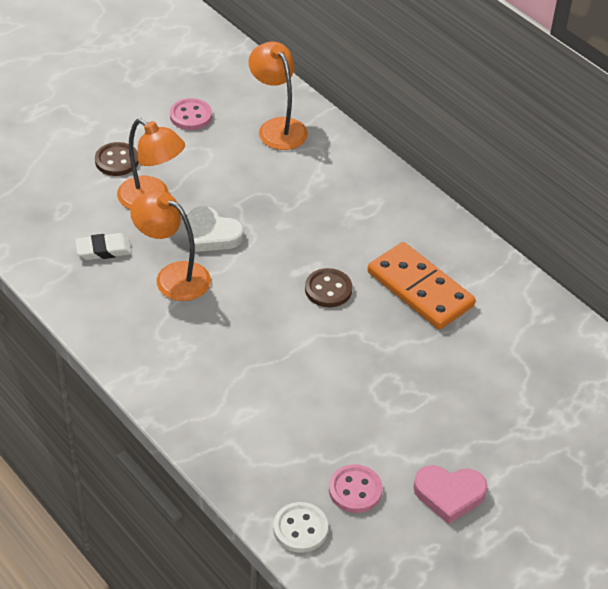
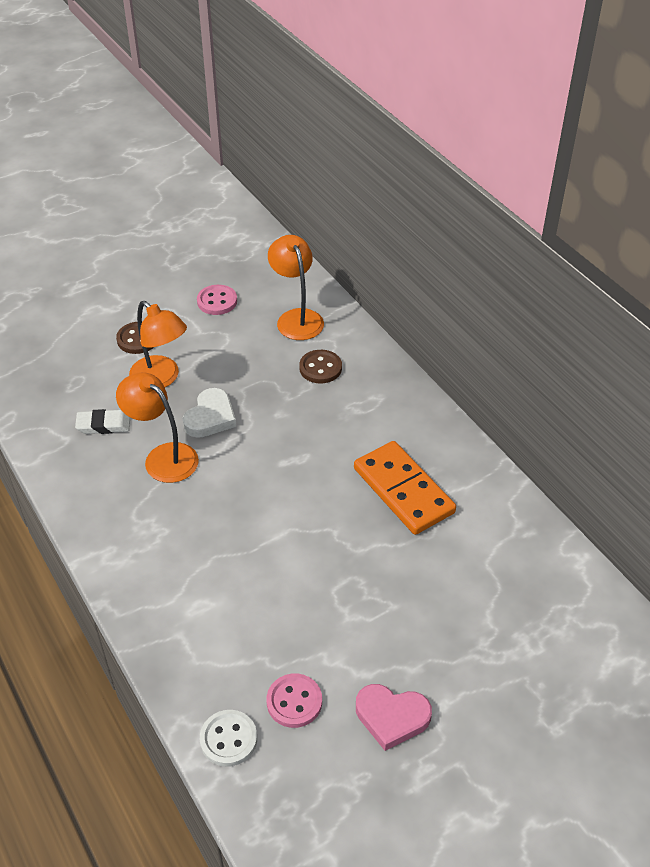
camera: 10 degrees right, 0 degrees up
white heart [187,206,243,252] -> white heart turned 105 degrees counterclockwise [183,388,236,438]
brown button [305,268,352,307] -> brown button moved to [299,350,342,383]

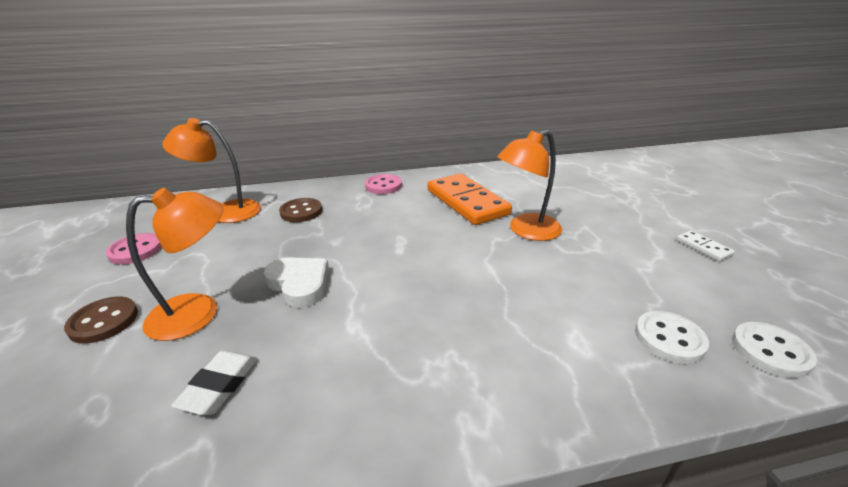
camera: 70 degrees left, 15 degrees down
orange lamp [116,372,199,483] -> orange lamp moved to [497,130,562,241]
pink button [267,673,322,728] -> pink button moved to [365,174,402,194]
orange domino [354,441,456,535] -> orange domino turned 75 degrees clockwise [427,173,512,225]
pink heart [356,684,432,751] -> white domino [677,230,735,261]
none -> white button [635,311,709,364]

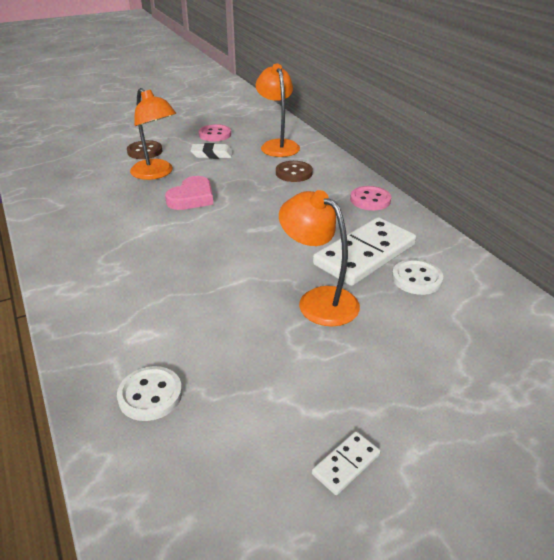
camera: 75 degrees right, 5 degrees up
white eraser [171,350,258,415] -> white eraser moved to [191,143,233,159]
white heart [264,257,329,308] -> pink heart [165,176,213,210]
orange domino [427,173,512,225] -> white domino [313,217,416,286]
white button [732,322,817,378] -> white button moved to [392,259,443,295]

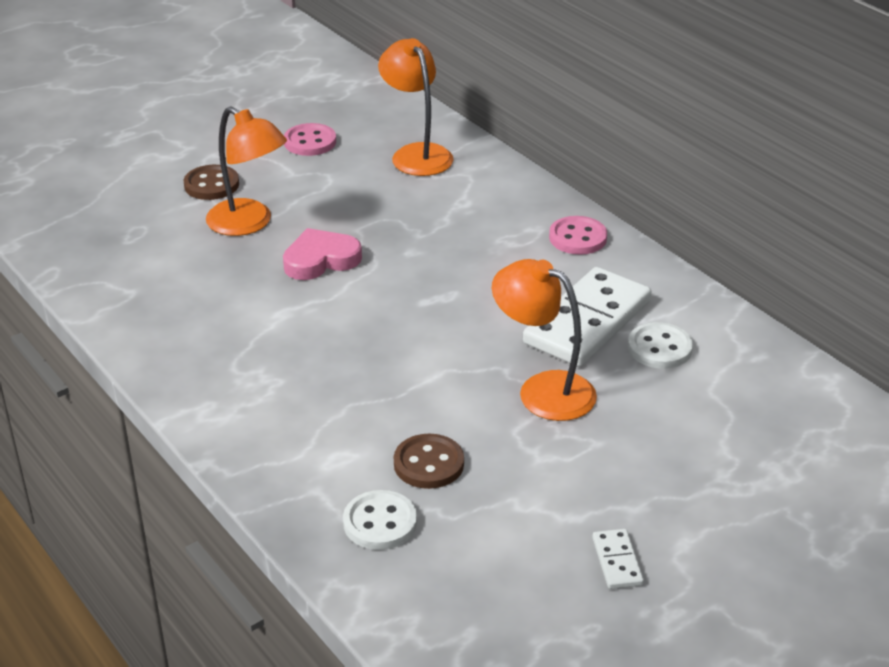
camera: 10 degrees left, 0 degrees up
pink heart [165,176,213,210] -> pink heart turned 135 degrees counterclockwise [283,228,362,280]
white eraser [191,143,233,159] -> none
brown button [276,161,313,182] -> brown button moved to [394,434,464,489]
white domino [312,431,381,495] -> white domino turned 45 degrees counterclockwise [592,529,644,589]

